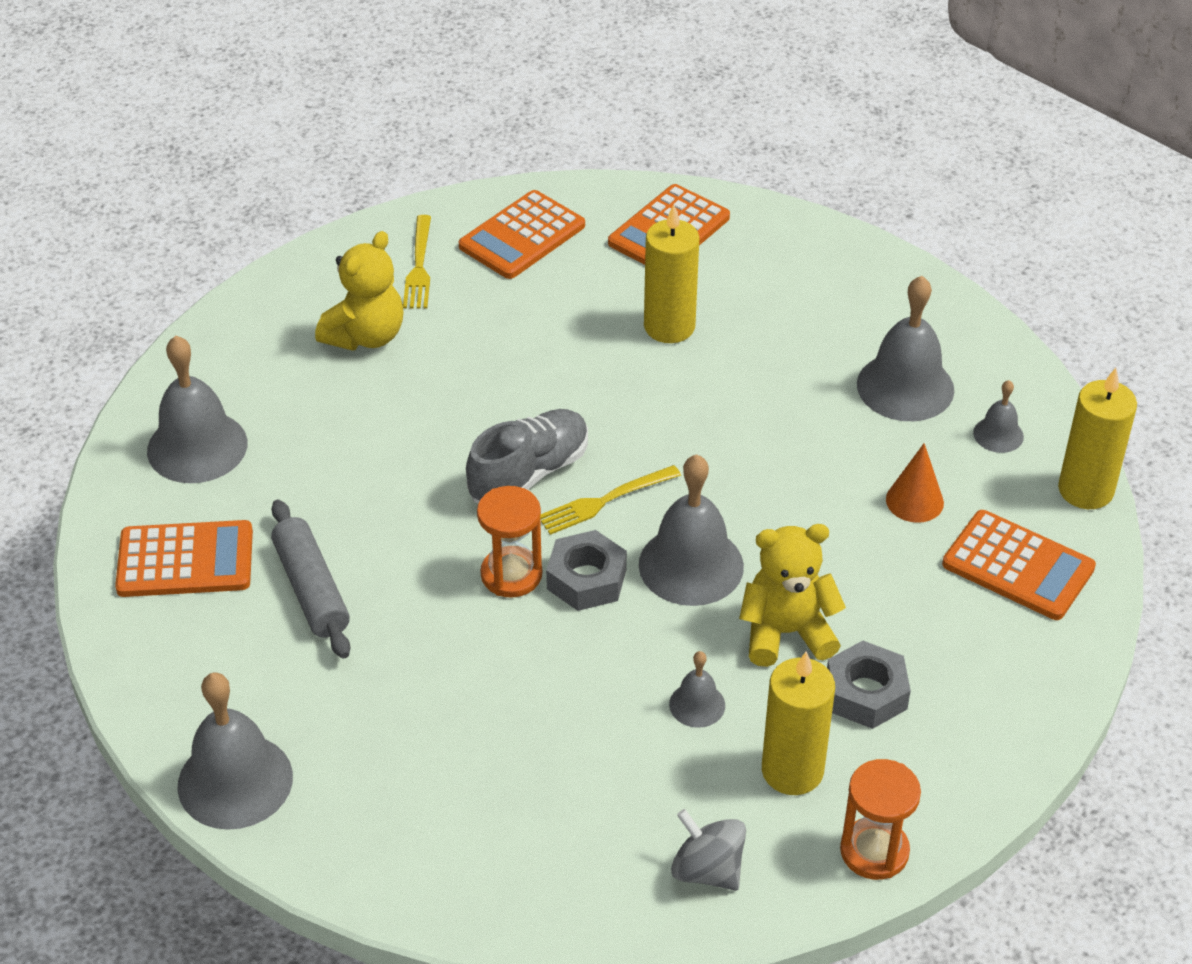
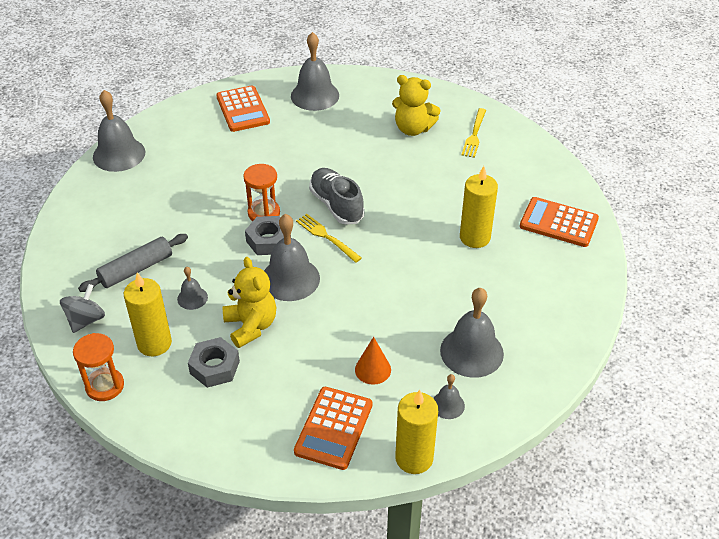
camera: 75 degrees right, 0 degrees up
grey rolling pin [271,500,350,659] -> grey rolling pin moved to [78,234,188,292]
yellow fork [403,215,431,309] -> yellow fork turned 60 degrees counterclockwise [461,108,486,158]
orange calculator [459,190,585,279] -> none
grey shoe [466,409,588,503] -> grey shoe turned 150 degrees counterclockwise [309,168,365,225]

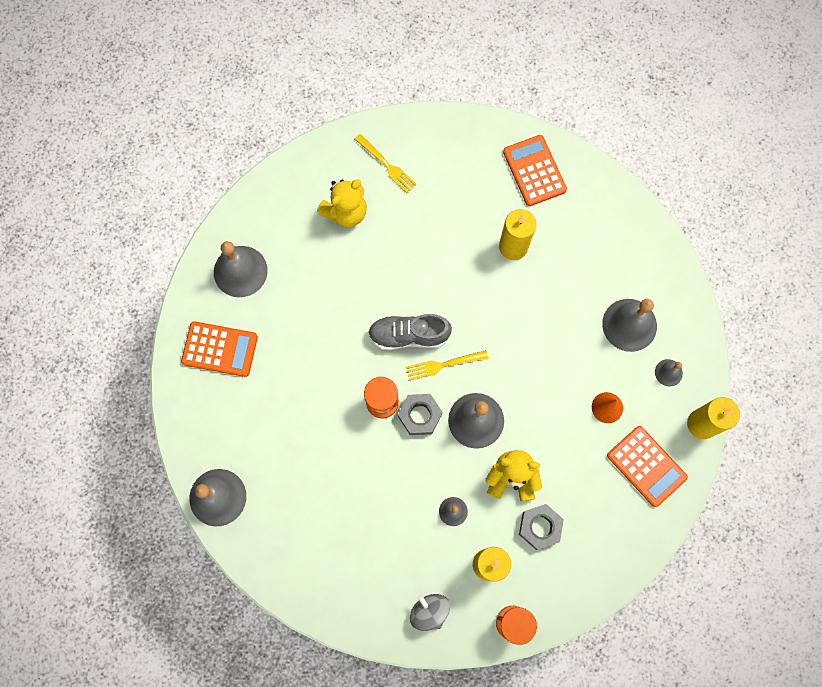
camera: 60 degrees left, 30 degrees up
grey rolling pin [78,234,188,292] -> none
orange calculator [520,197,599,247] -> orange calculator turned 105 degrees clockwise [503,135,567,206]

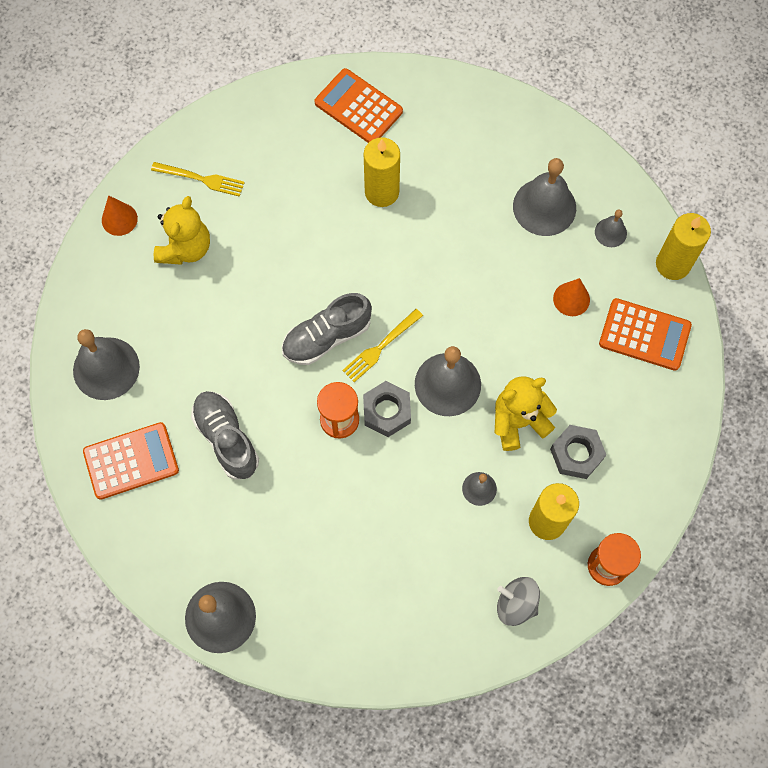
camera: 30 degrees left, 5 degrees down
none -> orange cone [102,195,138,236]
none -> grey shoe [191,391,259,480]

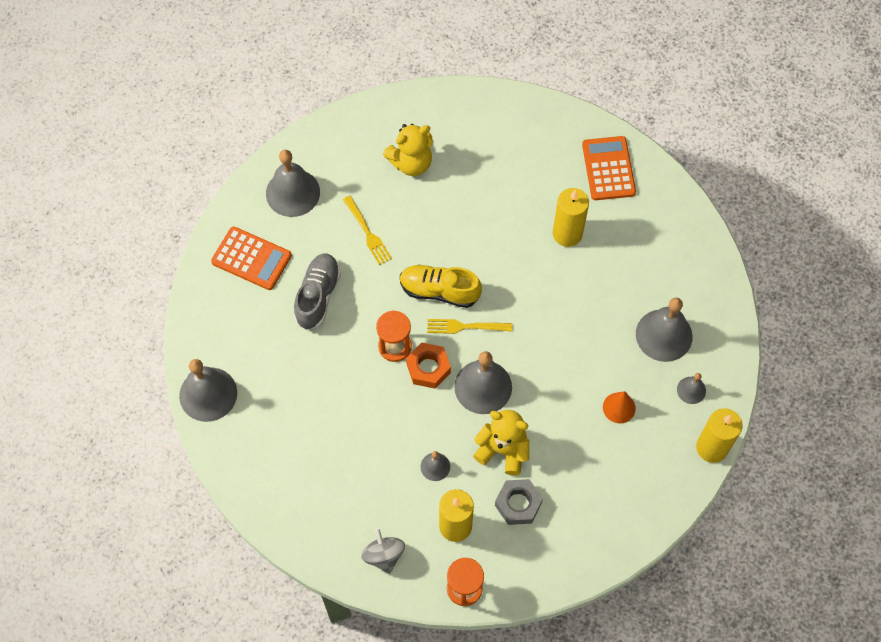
camera: 45 degrees right, 5 degrees down
orange cone [102,195,138,236] -> none
yellow fork [151,162,245,197] -> yellow fork moved to [343,196,392,265]
grey shoe [282,293,372,365] -> yellow shoe [400,265,482,308]
grey nut [363,381,411,437] -> orange nut [406,343,451,389]
orange calculator [599,298,692,371] -> none

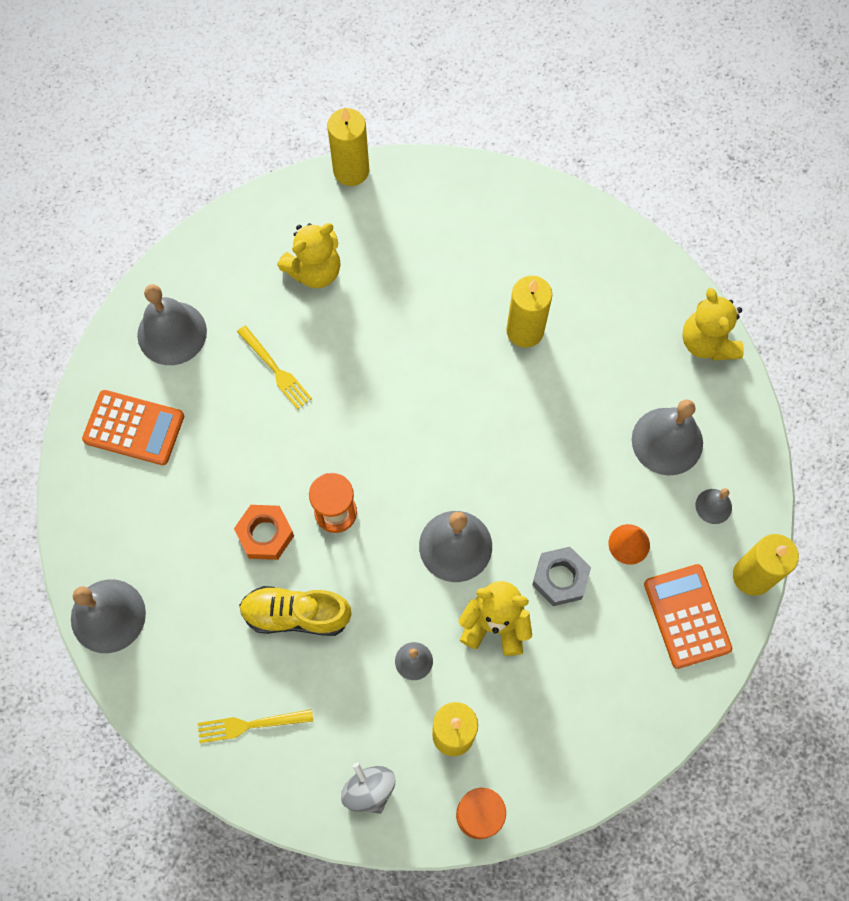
camera: 10 degrees left, 5 degrees up
grey shoe [294,254,341,330] -> none
yellow shoe [400,265,482,308] -> yellow shoe moved to [239,586,352,636]
orange nut [406,343,451,389] -> orange nut moved to [234,505,294,560]
yellow fork [427,319,512,334] -> yellow fork moved to [198,709,313,743]
grey nut [495,479,543,525] -> grey nut moved to [532,547,591,606]
orange calculator [582,136,636,200] -> orange calculator moved to [644,564,732,669]
none -> yellow candle [327,107,369,186]
none -> yellow teddy bear [682,288,744,361]

